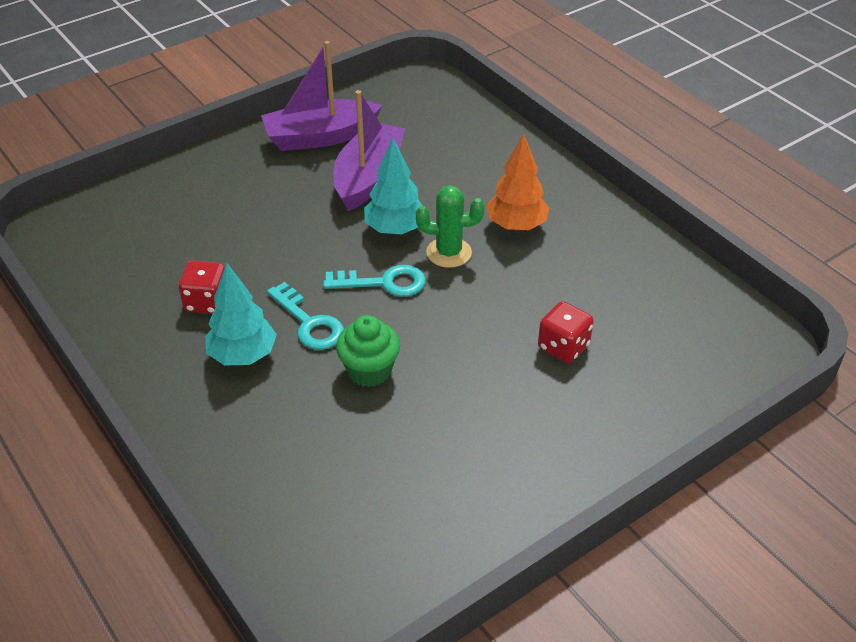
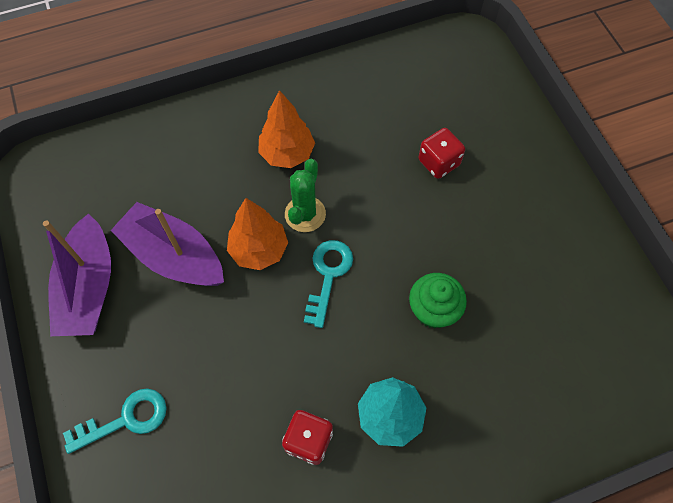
camera: 75 degrees left, 20 degrees up
turquoise key [267,282,344,350] -> turquoise key moved to [63,388,167,454]
turquoise tree [364,138,423,235] -> orange tree [227,198,288,270]

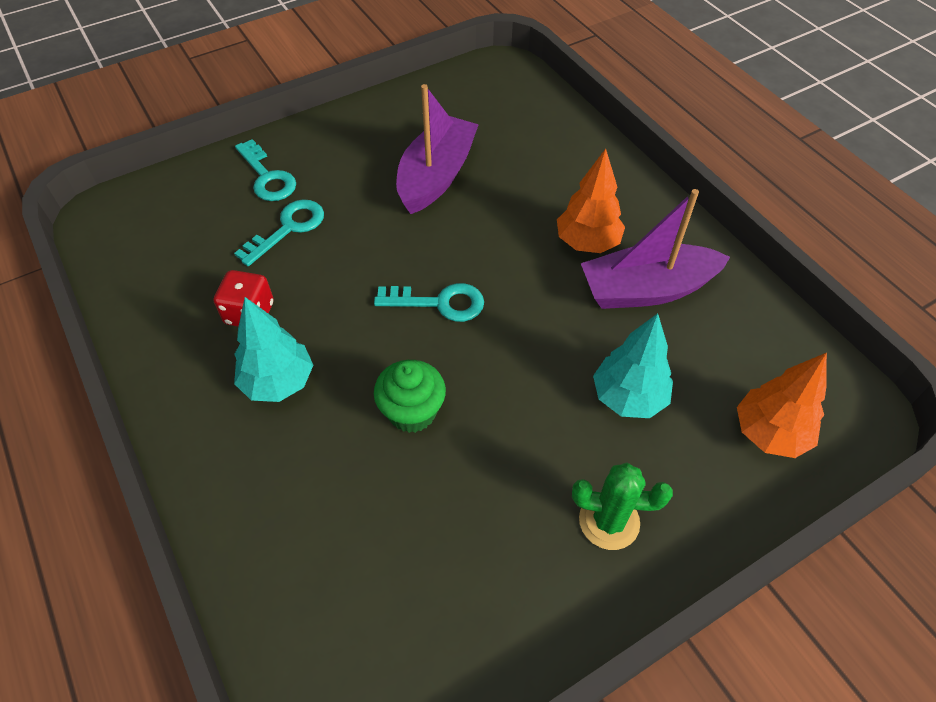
camera: 80 degrees right, 10 degrees down
purple boat [43,213,111,336] -> purple boat moved to [581,189,730,309]
orange tree [227,198,288,270] -> orange tree moved to [737,353,827,458]
green cactus [285,159,326,232] -> green cactus moved to [572,463,673,550]
red dice [418,128,465,179] -> turquoise tree [593,313,673,418]
none -> turquoise key [234,199,324,266]

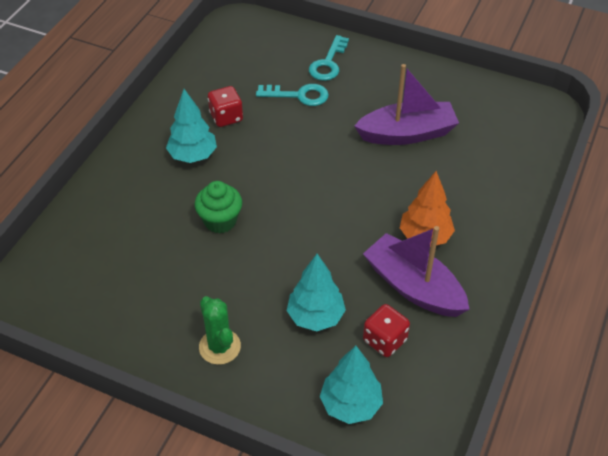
camera: 55 degrees right, 5 degrees down
turquoise key [374,283,484,322] -> none
orange tree [737,353,827,458] -> turquoise tree [320,346,383,424]
none -> red dice [363,304,410,357]

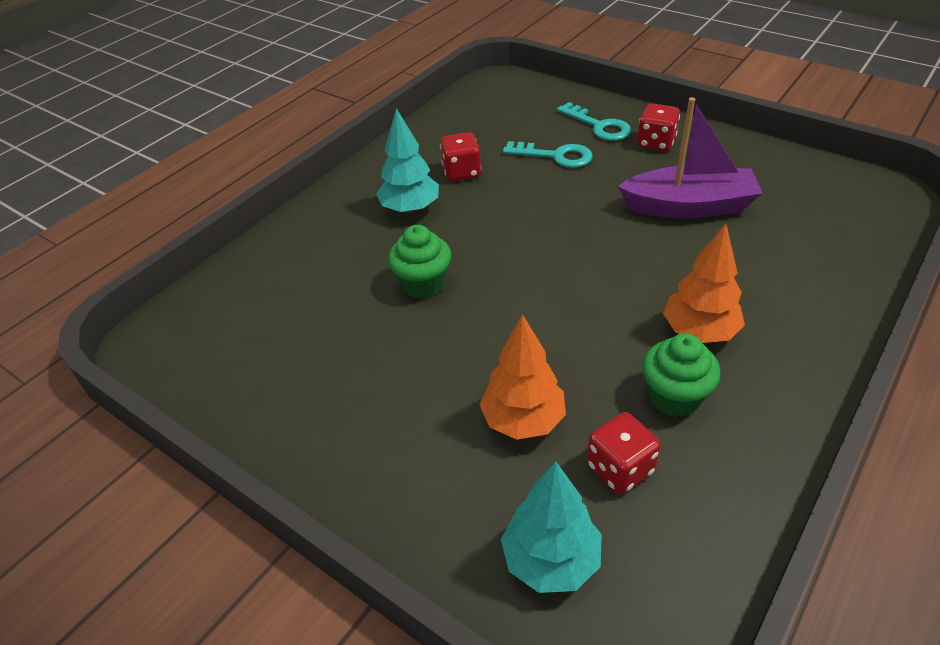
camera: 15 degrees right, 5 degrees down
green cactus [199,296,241,365] -> none
turquoise tree [287,254,346,331] -> orange tree [479,314,566,440]
turquoise key [309,35,349,81] -> turquoise key turned 75 degrees counterclockwise [557,102,631,141]
purple boat [363,226,470,317] -> green cupcake [642,333,720,417]
none -> red dice [637,103,680,151]

